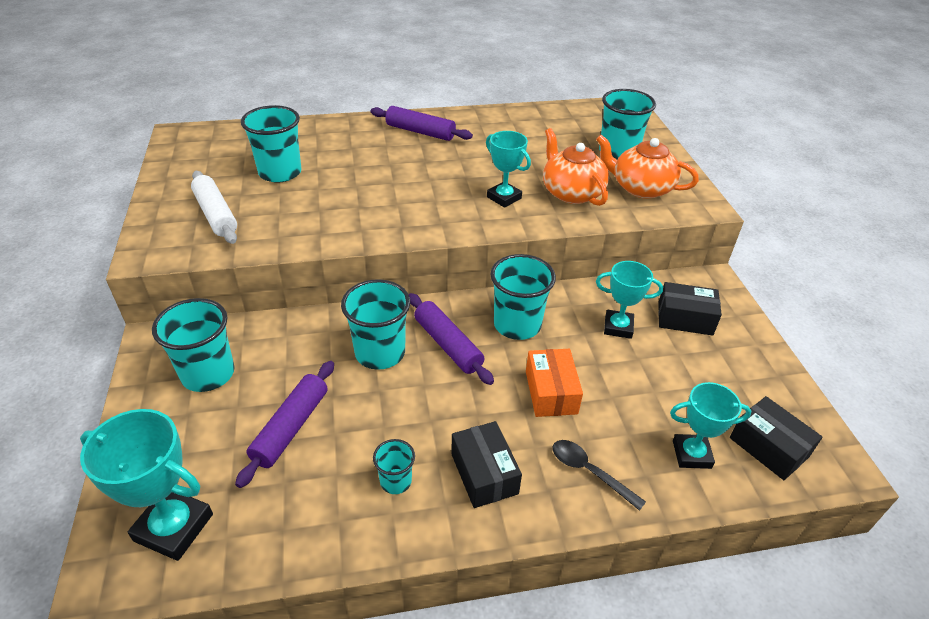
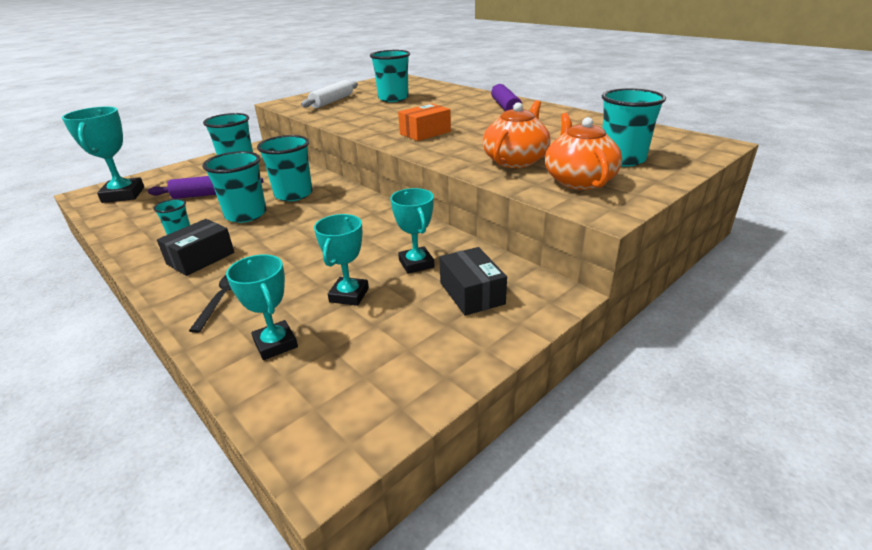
camera: 60 degrees right, 10 degrees down
purple rolling pin [409,293,494,385] -> none
turquoise trophy [486,131,531,208] -> turquoise trophy moved to [314,214,369,306]
turquoise cup [490,254,556,340] -> turquoise cup moved to [202,151,266,223]
orange box [526,349,583,417] -> orange box moved to [398,103,451,141]
black box [730,396,822,480] -> none

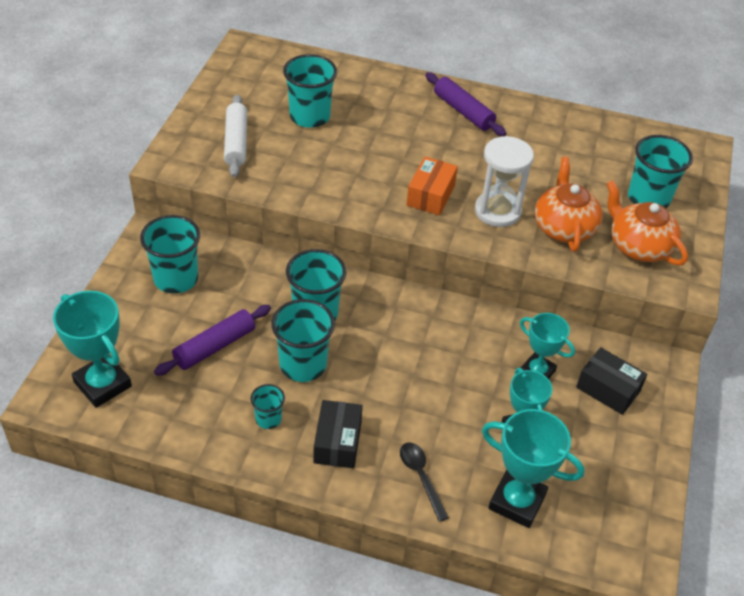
camera: 35 degrees left, 15 degrees up
turquoise trophy [226,254,298,360] -> turquoise trophy [482,409,585,528], size x1.50
none -> white hourglass [475,136,534,227]

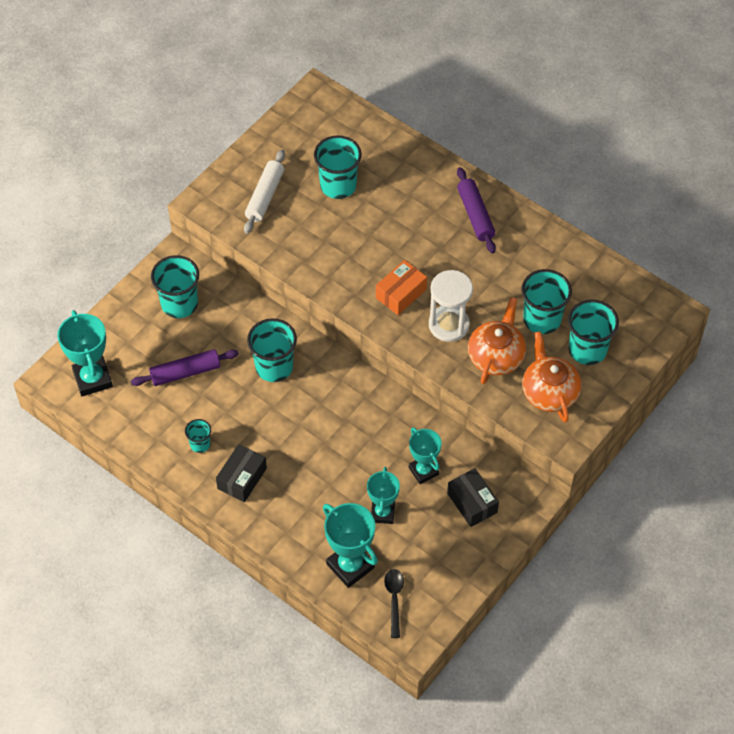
camera: 25 degrees right, 10 degrees up
turquoise cup [271,299,335,382] -> turquoise cup moved to [522,269,572,334]
black spoon [400,442,449,522] -> black spoon moved to [384,569,404,638]

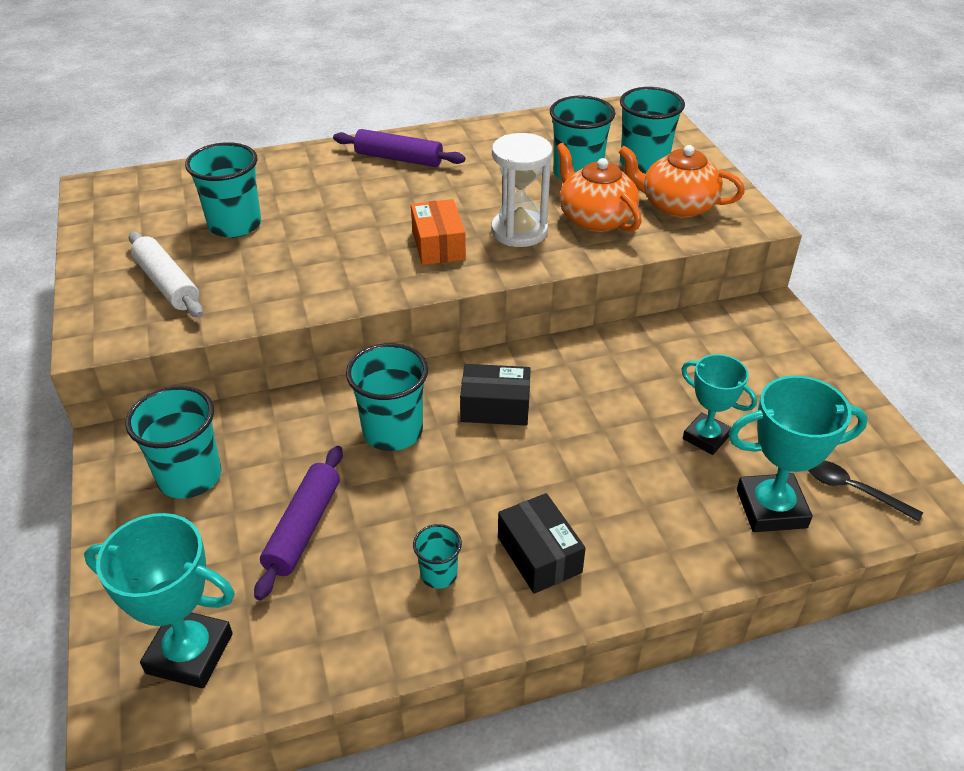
camera: 55 degrees left, 15 degrees down
turquoise trophy [409,427,442,484] -> none
black box [447,468,499,527] -> black box moved to [460,364,531,426]

